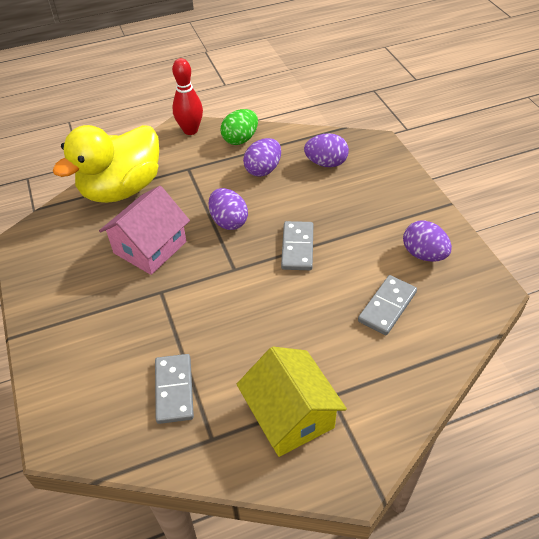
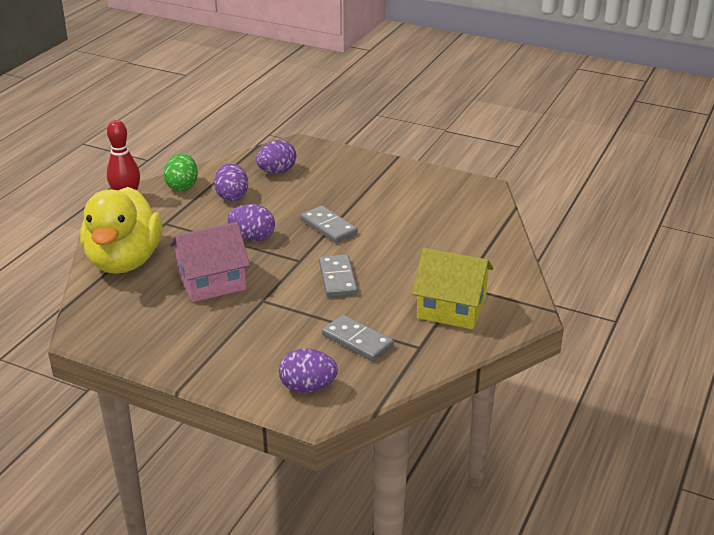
camera: 45 degrees left, 15 degrees down
pink house [99,186,190,275] -> pink house turned 75 degrees clockwise [170,222,250,302]
grey domino [358,275,417,335] -> grey domino moved to [319,254,358,297]
purple egg [403,220,452,262] -> purple egg moved to [279,349,338,393]

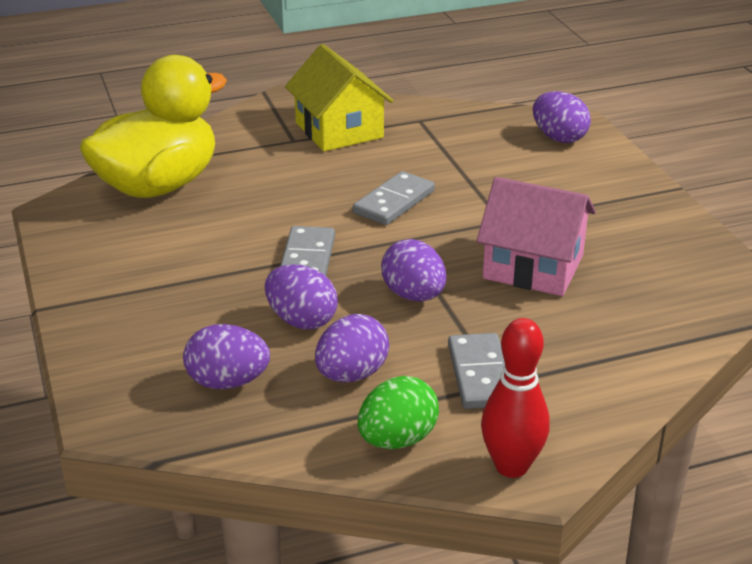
camera: 135 degrees left, 0 degrees up
yellow duck [80,187,162,274] -> yellow duck moved to [80,55,227,198]
grey domino [322,315,394,361] -> grey domino moved to [448,333,505,409]
none -> purple egg [265,264,338,330]

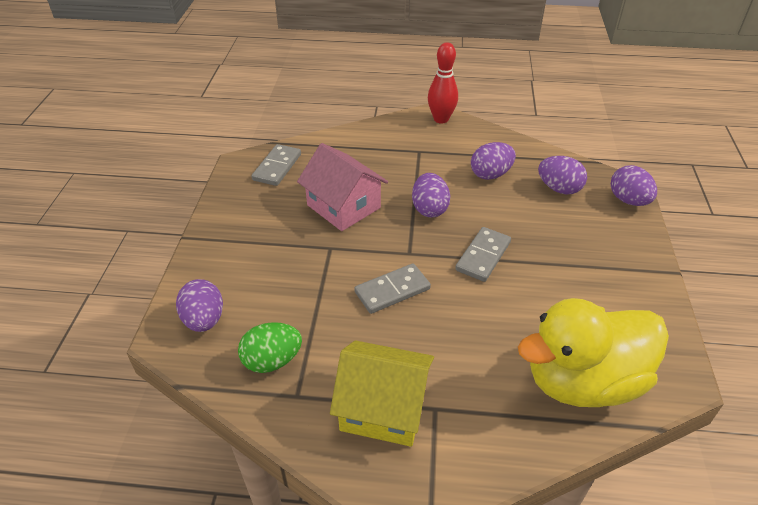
camera: 155 degrees left, 10 degrees up
purple egg [265,264,338,330] -> purple egg moved to [611,165,657,206]
yellow house [285,44,393,151] -> yellow house turned 75 degrees counterclockwise [330,340,434,447]
green egg [358,376,439,449] -> green egg moved to [238,322,302,373]
grey domino [448,333,505,409] -> grey domino moved to [252,144,301,186]

